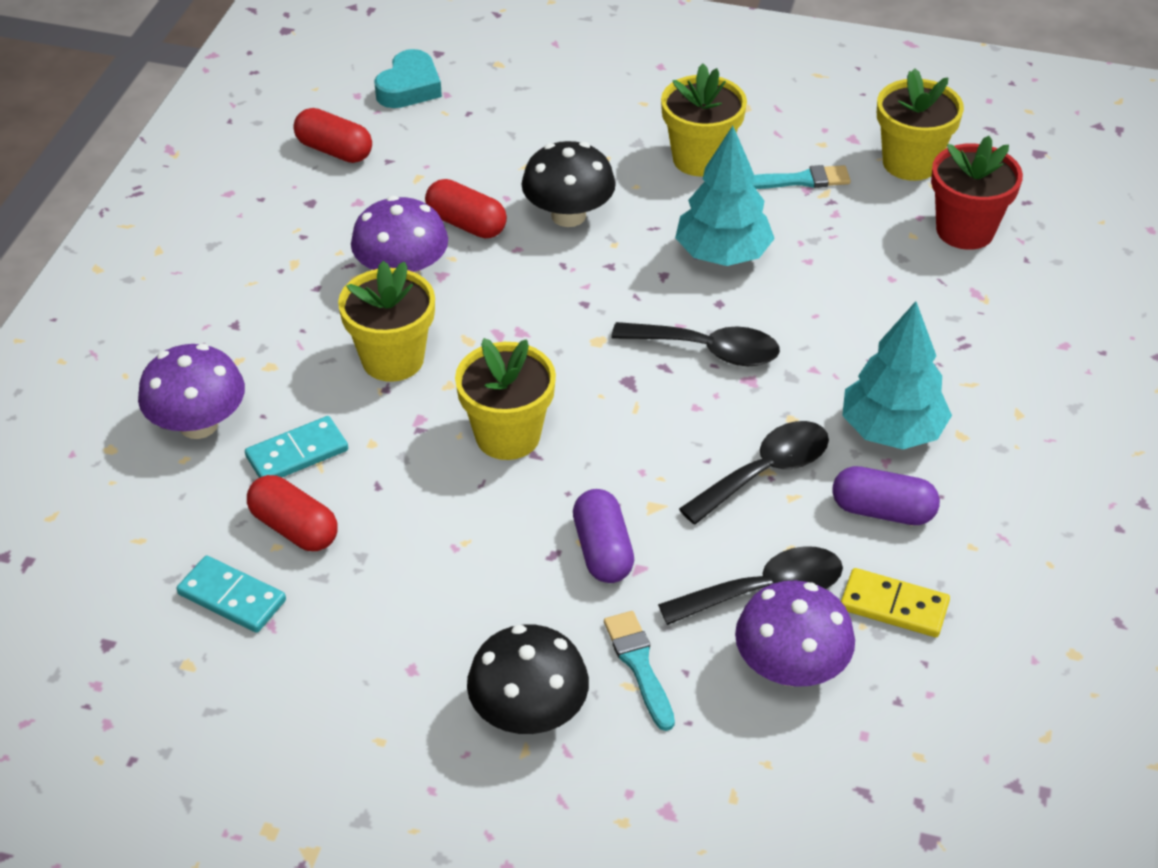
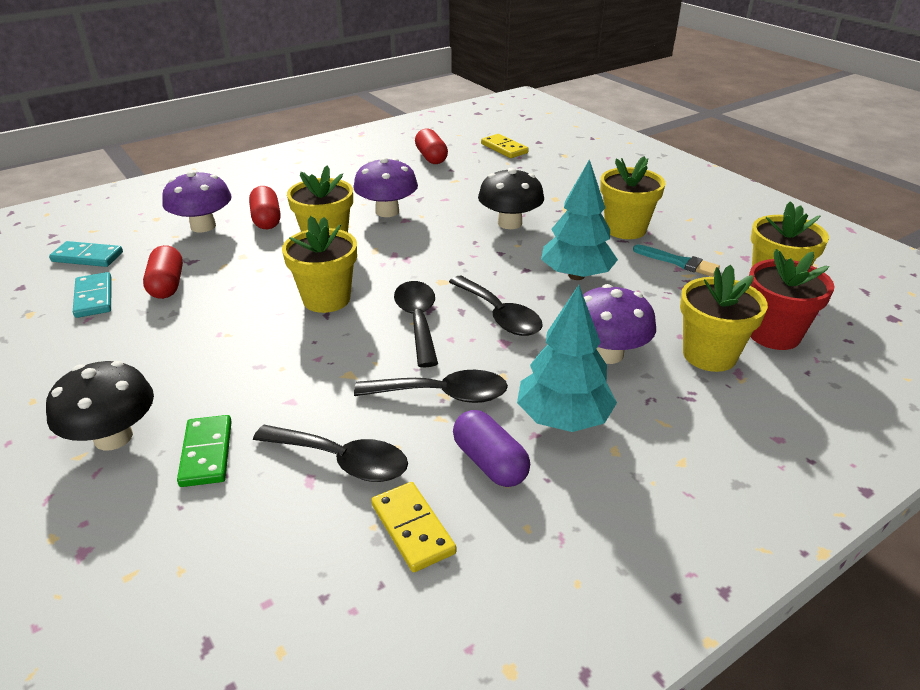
camera: 40 degrees right, 10 degrees down
turquoise domino [245,416,348,478] -> turquoise domino moved to [49,241,123,267]
turquoise heart [374,49,442,108] -> yellow domino [481,134,529,158]
red capsule [425,179,507,238] -> red capsule moved to [249,186,281,229]
purple capsule [573,489,634,583] -> none
turquoise brush [604,611,675,731] -> green domino [177,415,232,487]
purple mushroom [735,581,855,687] -> purple mushroom moved to [583,284,656,364]
none -> black spoon [394,281,438,367]
none -> yellow flower pot [680,265,768,372]

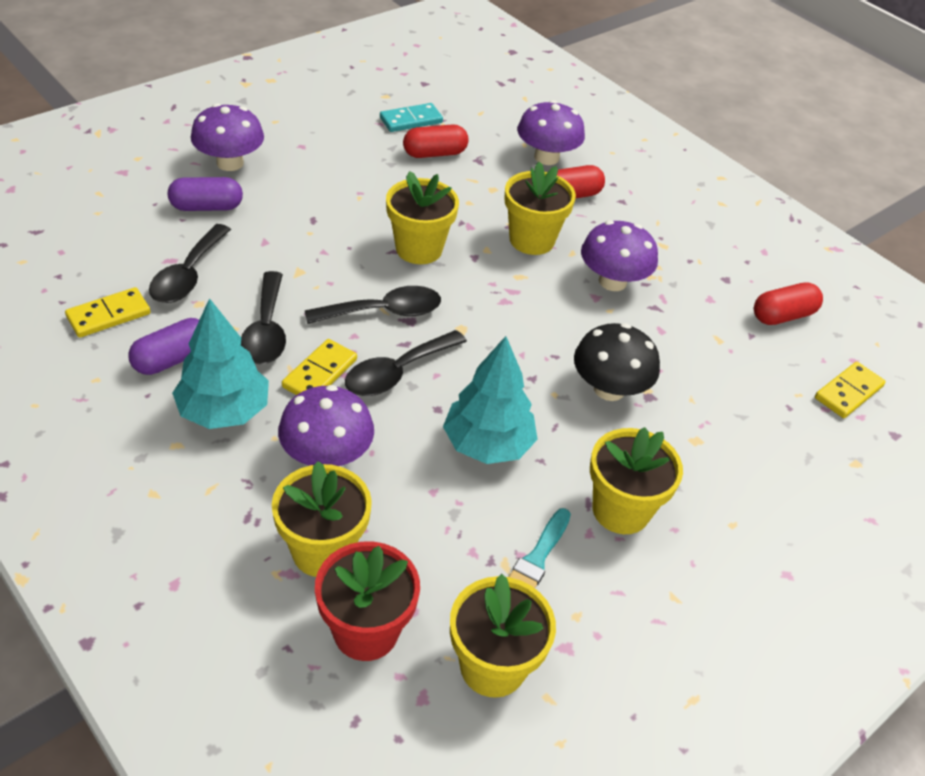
camera: 80 degrees right, 10 degrees up
black mushroom [46,361,154,451] -> purple mushroom [191,103,264,171]
turquoise domino [49,241,123,267] -> none
green domino [177,415,232,487] -> purple capsule [168,177,243,211]
none -> yellow domino [282,339,357,395]

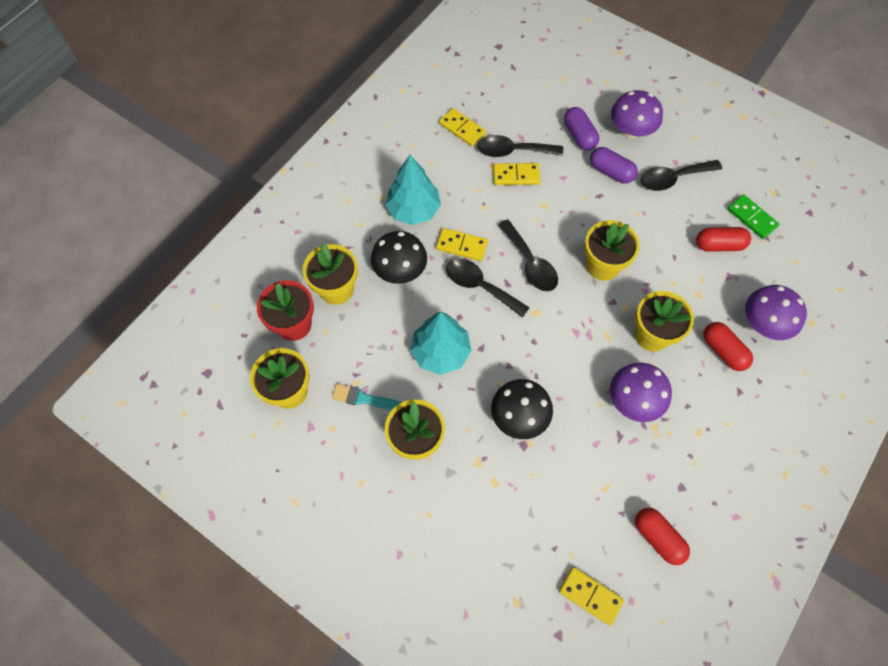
camera: 80 degrees right, 20 degrees up
purple capsule [129,318,199,375] -> purple capsule moved to [590,147,638,184]
black spoon [241,271,286,364] -> black spoon moved to [641,160,722,191]
purple mushroom [278,385,374,466] -> black mushroom [371,231,427,284]
turquoise domino [380,103,443,132] -> green domino [727,194,779,239]
red capsule [403,124,469,158] -> red capsule turned 60 degrees counterclockwise [696,227,751,252]
none -> yellow domino [493,163,540,185]

